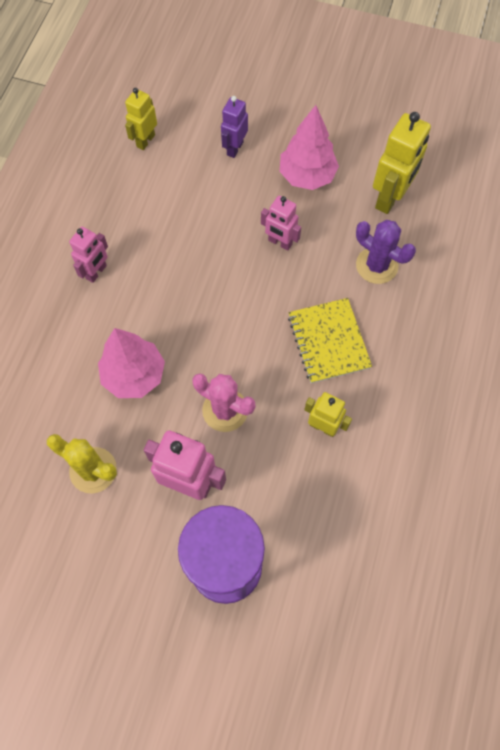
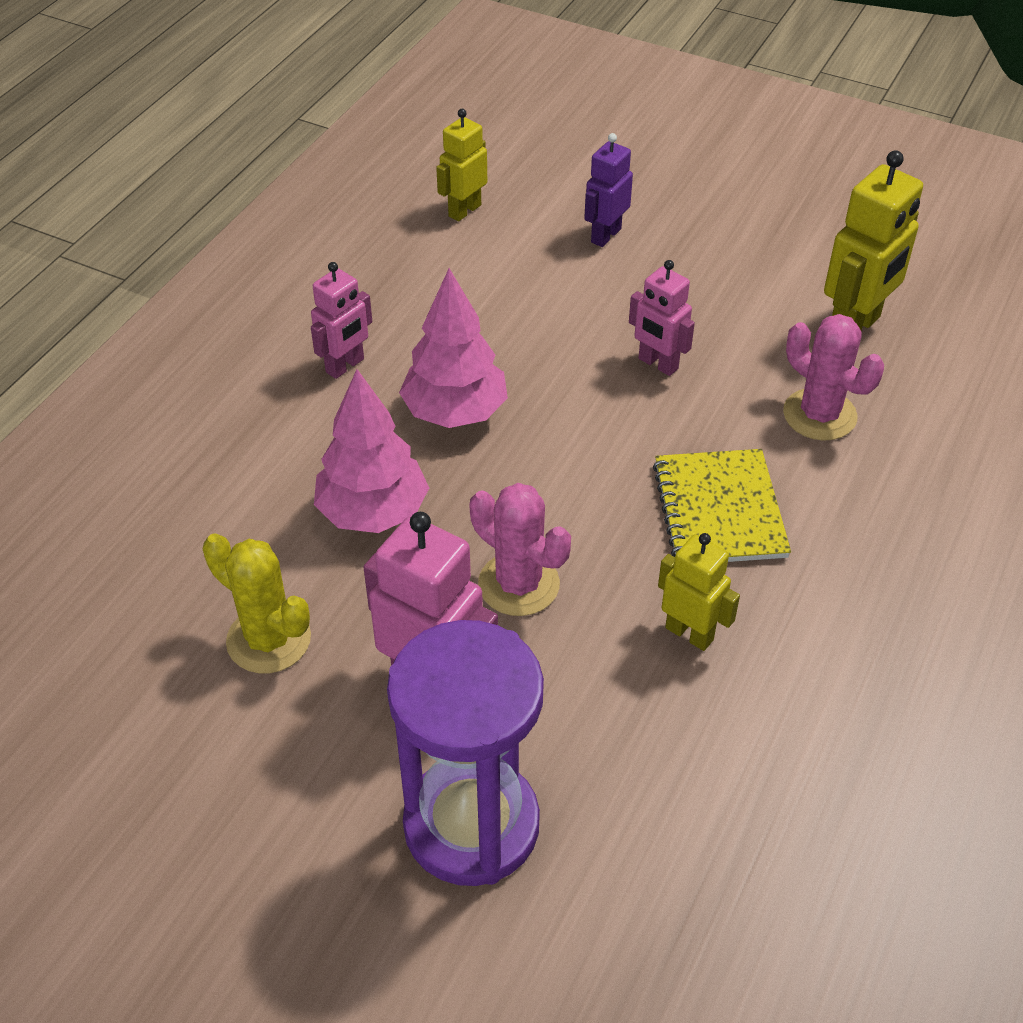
camera: 10 degrees right, 20 degrees down
pink tree [279,105,339,190] -> pink tree moved to [399,268,508,428]
purple cactus [356,220,416,284] -> pink cactus [783,314,884,441]

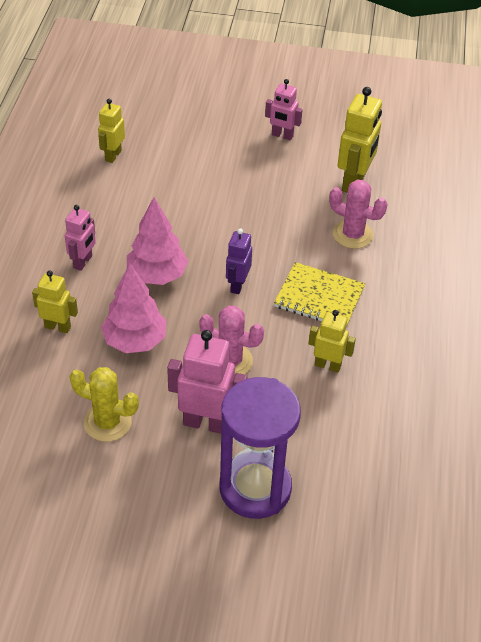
camera: 20 degrees left, 0 degrees up
purple robot [584,133,633,247] -> purple robot moved to [226,228,252,294]
pink robot [629,260,695,376] -> pink robot moved to [265,79,303,141]
yellow notebook [653,449,791,562] -> yellow notebook turned 45 degrees counterclockwise [274,262,365,327]
none -> yellow robot [32,270,78,333]

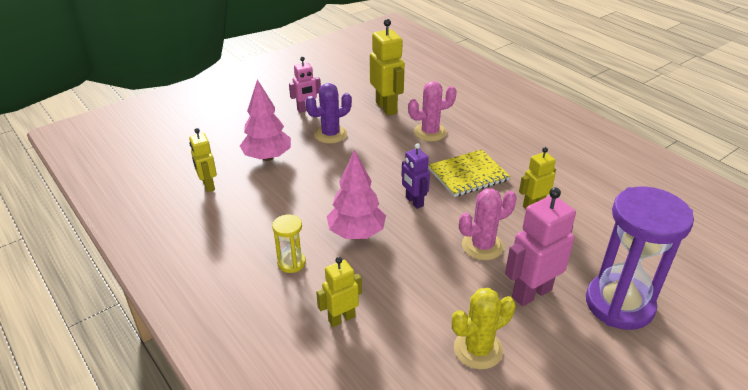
camera: 45 degrees left, 10 degrees down
pink robot [65,205,96,271] -> yellow hourglass [272,214,306,273]
pink tree [101,263,166,353] -> pink tree moved to [240,79,291,161]
none -> purple cactus [305,83,352,144]

